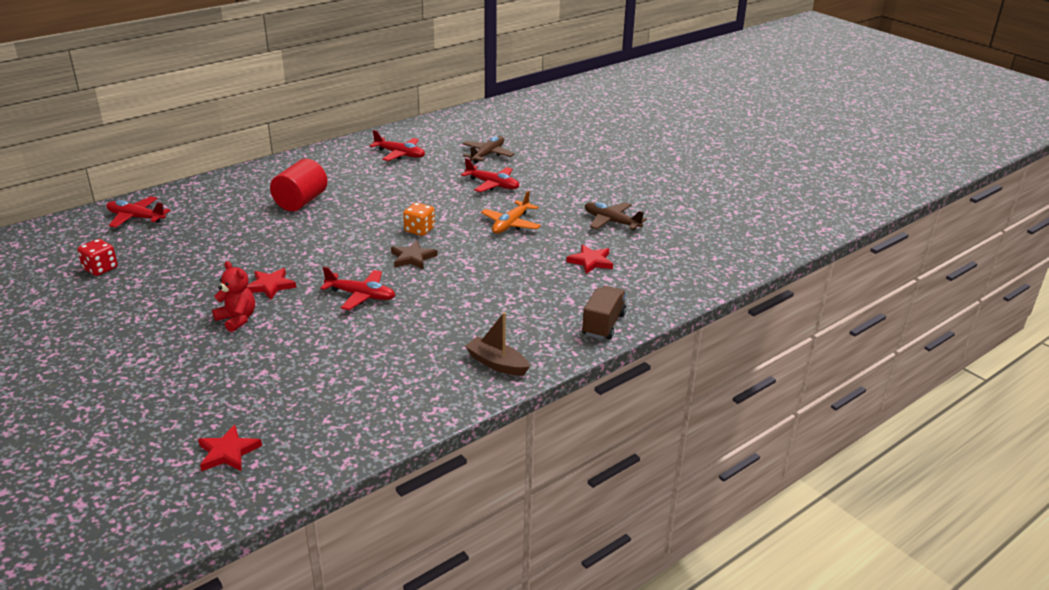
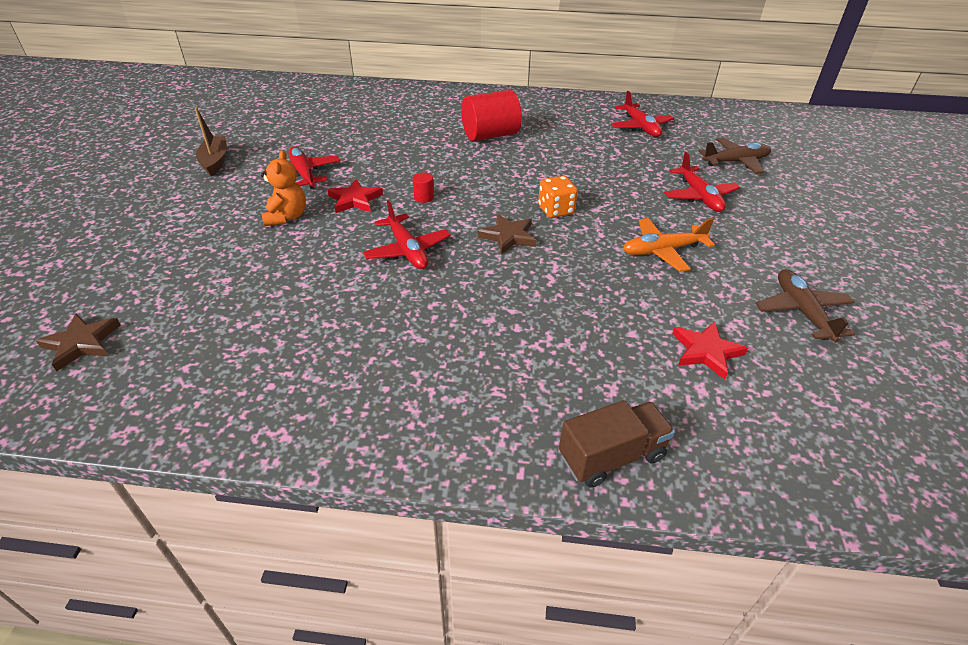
camera: 45 degrees right, 10 degrees up
red dice [77,239,118,276] -> none
red plane [106,196,171,228] -> red plane moved to [263,146,341,189]
red star [198,425,262,472] -> brown star [36,314,120,371]
red teddy bear [212,261,255,332] -> orange teddy bear [261,150,306,226]
brown boat [465,312,530,376] -> brown boat moved to [195,107,227,176]
none -> red cylinder [413,173,434,203]

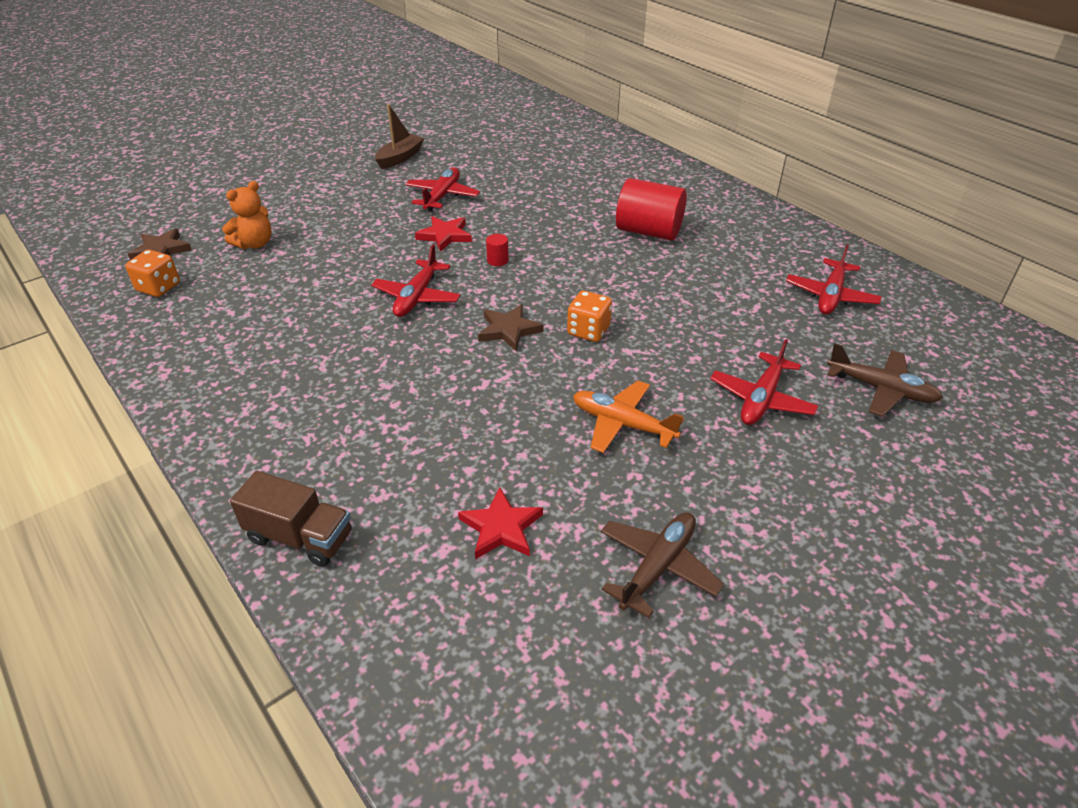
camera: 45 degrees right, 0 degrees up
orange teddy bear [261,150,306,226] -> orange teddy bear moved to [222,181,272,249]
none -> orange dice [125,250,180,297]

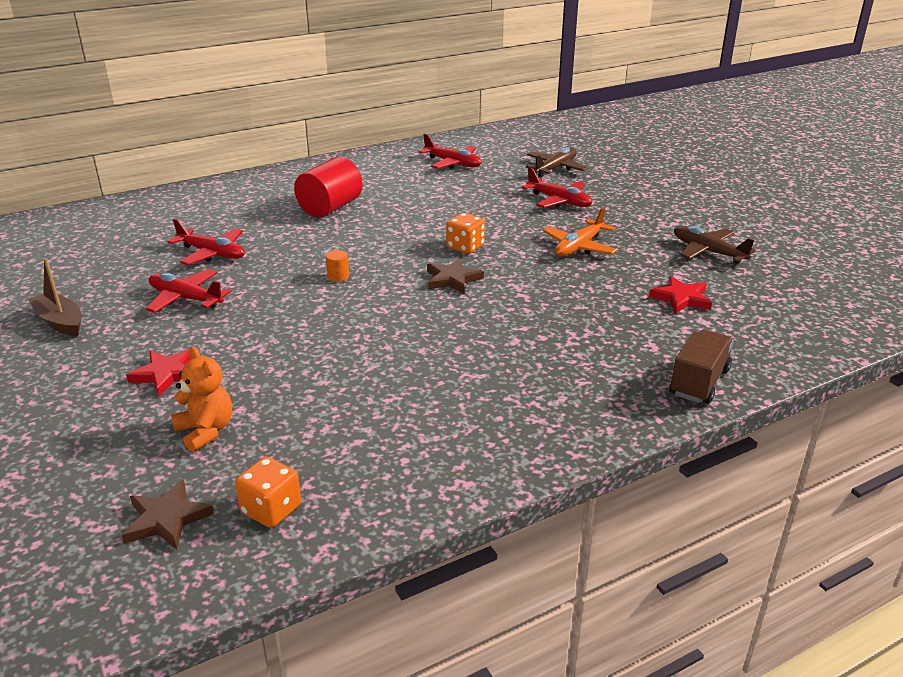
camera: 80 degrees left, 10 degrees down
red plane [371,244,461,317] -> red plane moved to [168,219,245,265]
red star [415,216,472,252] -> red star moved to [126,349,192,396]
red cylinder [486,234,509,266] -> orange cylinder [326,250,349,282]

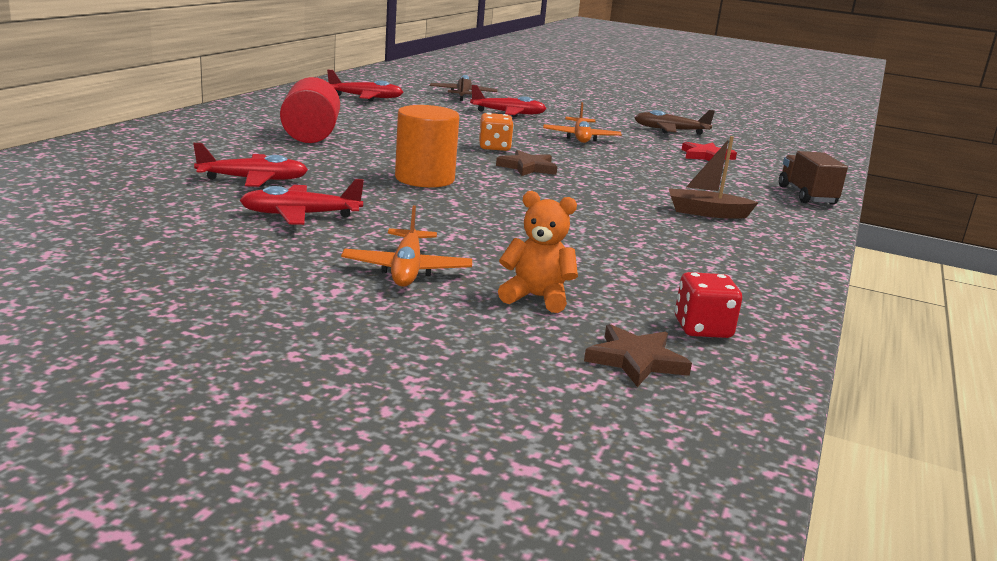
camera: 40 degrees left, 10 degrees down
brown boat [28,258,82,336] -> brown boat moved to [669,136,759,219]
red star [126,349,192,396] -> orange plane [341,205,472,287]
orange dice [235,457,301,528] -> red dice [675,272,742,338]
orange cylinder [326,250,349,282] -> orange cylinder [395,105,459,188], size x2.44

